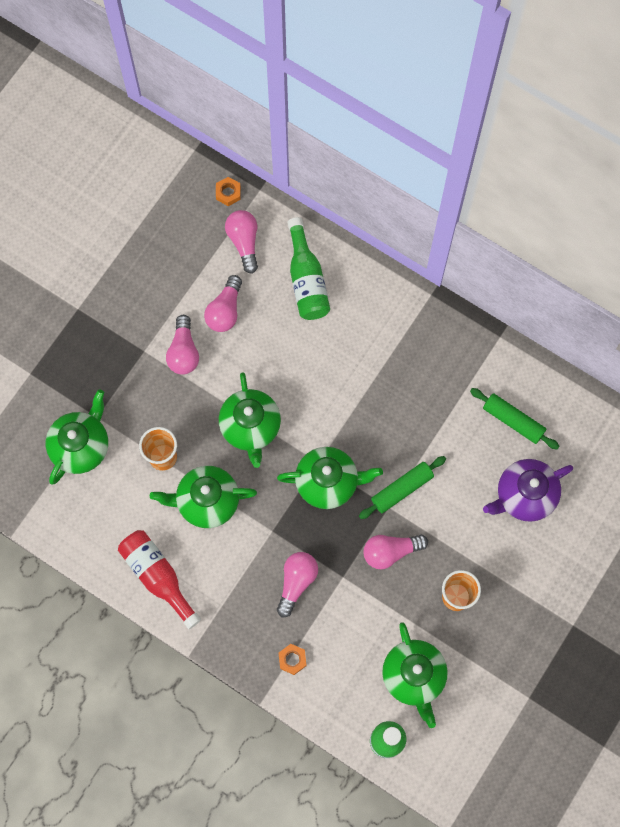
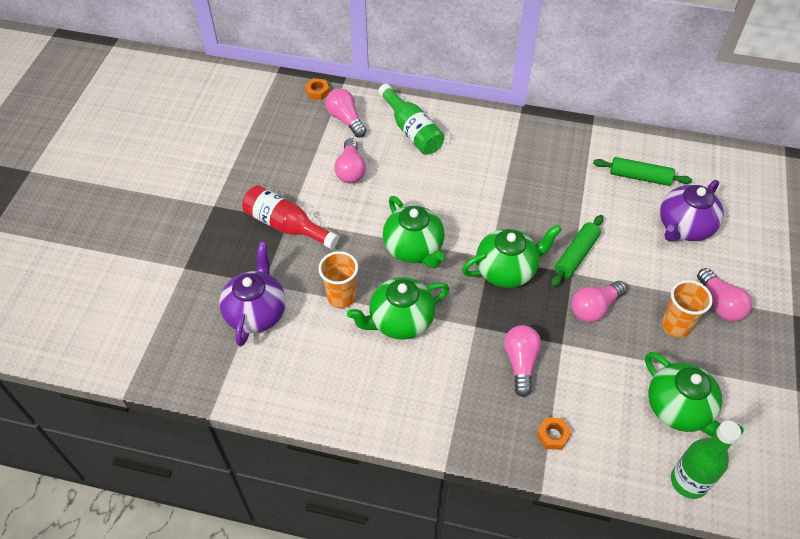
camera: 20 degrees left, 20 degrees down
green teapot [46,389,108,485] -> purple teapot [219,242,286,347]
red bottle [118,530,201,629] -> red bottle moved to [242,185,339,249]
pink light bulb [166,315,199,375] -> pink light bulb moved to [697,268,752,322]

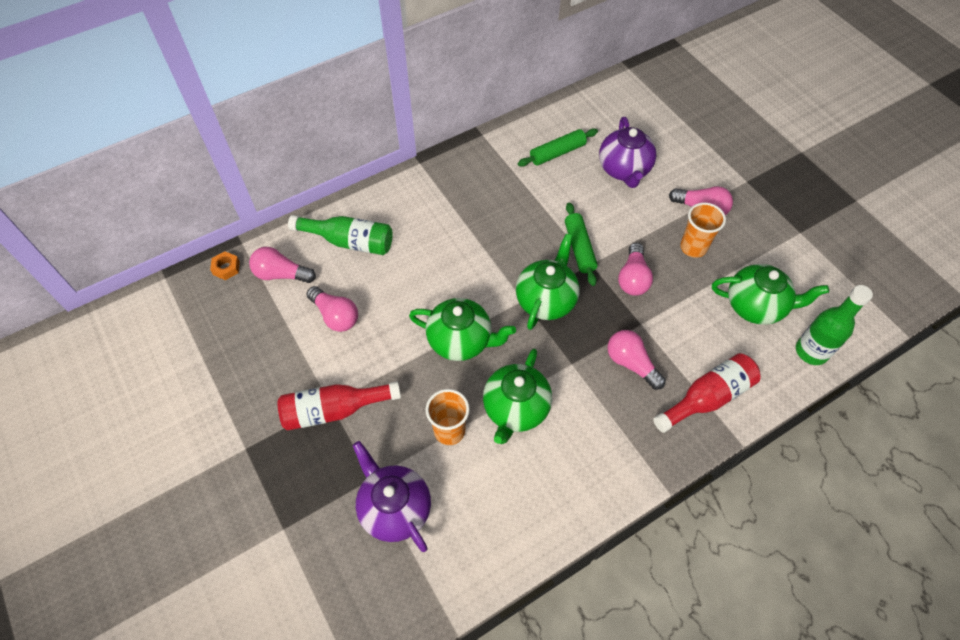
camera: 45 degrees left, 5 degrees up
orange nut [536,417,572,450] -> red bottle [653,353,760,433]

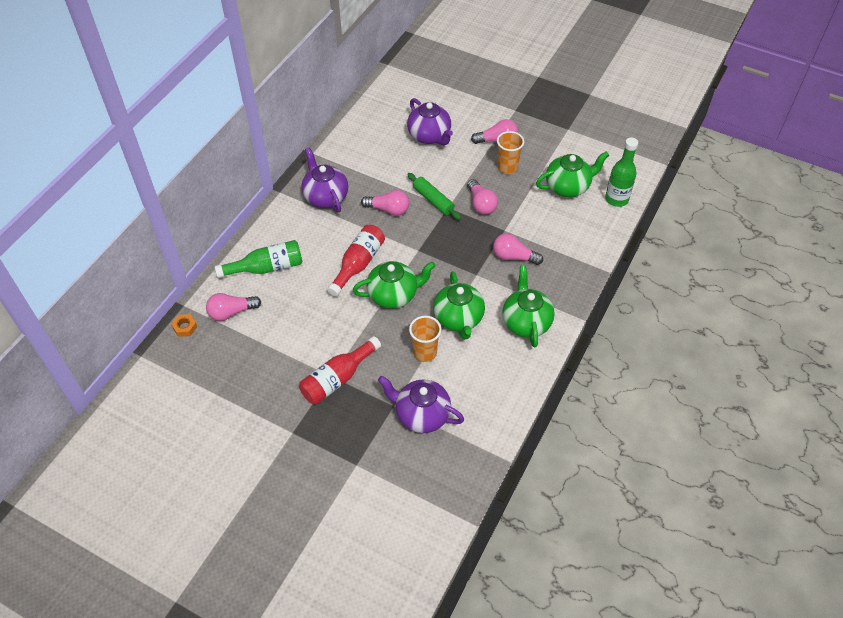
camera: 30 degrees left, 5 degrees down
pink light bulb [307,286,358,332] -> pink light bulb moved to [361,190,409,216]
green teapot [516,234,580,330] -> green teapot moved to [502,266,555,347]
green rolling pin [518,129,598,167] -> none
red bottle [653,353,760,433] -> red bottle moved to [327,225,385,297]
none -> purple teapot [301,147,348,212]

